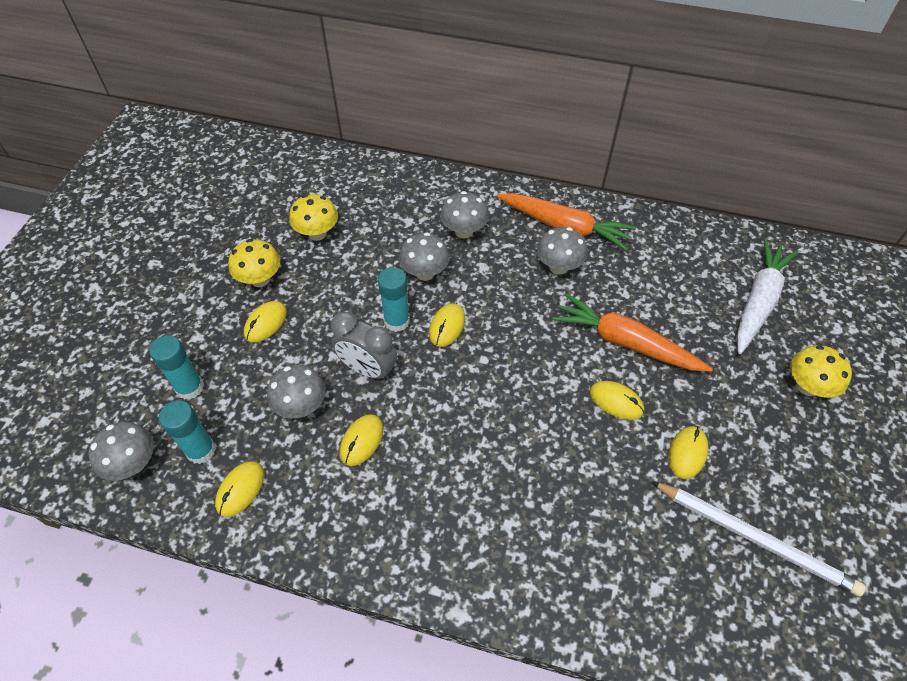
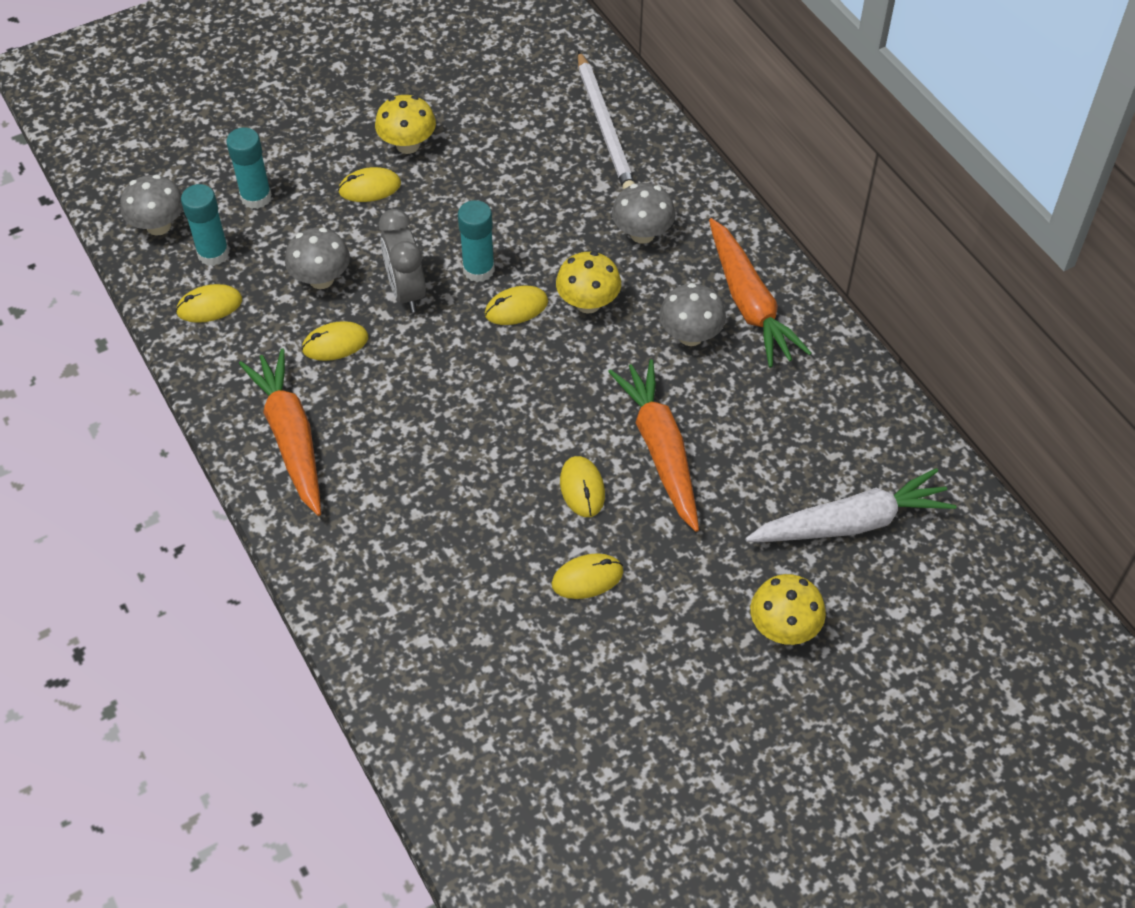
camera: 45 degrees right, 0 degrees up
yellow mushroom [289,194,338,241] -> yellow mushroom moved to [556,251,621,314]
grey mushroom [399,232,450,281] -> none
white pencil [651,481,866,597] -> white pencil moved to [578,51,635,190]
none -> orange carrot [239,349,321,516]

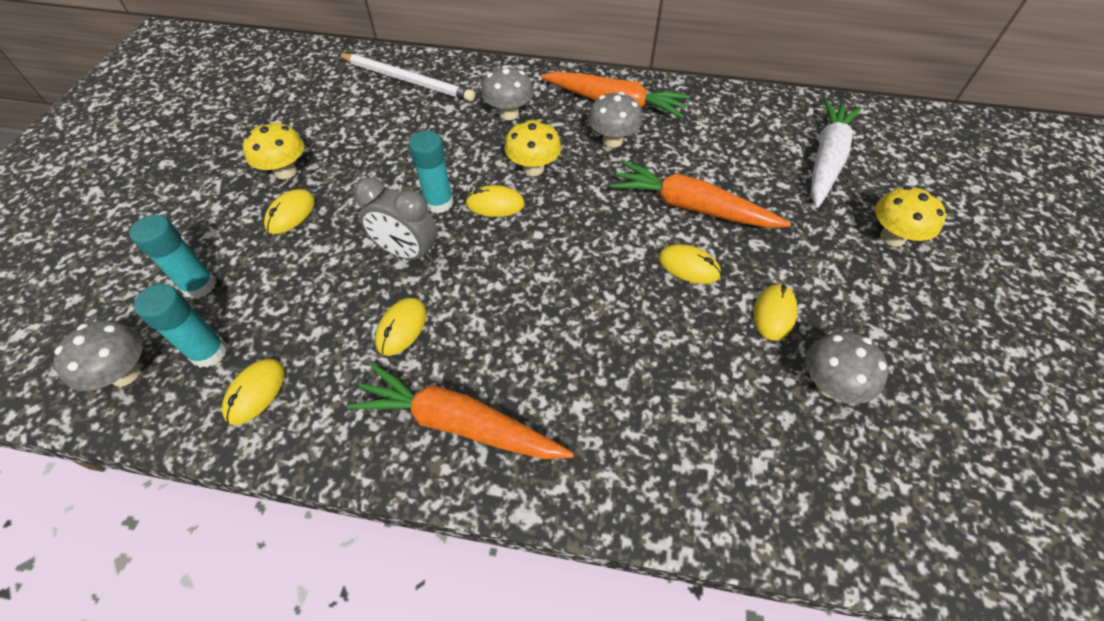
camera: 50 degrees left, 0 degrees up
grey mushroom [285,228,350,289] -> grey mushroom moved to [806,332,889,404]
yellow mouse [485,286,548,325] -> yellow mouse turned 75 degrees clockwise [465,185,525,217]

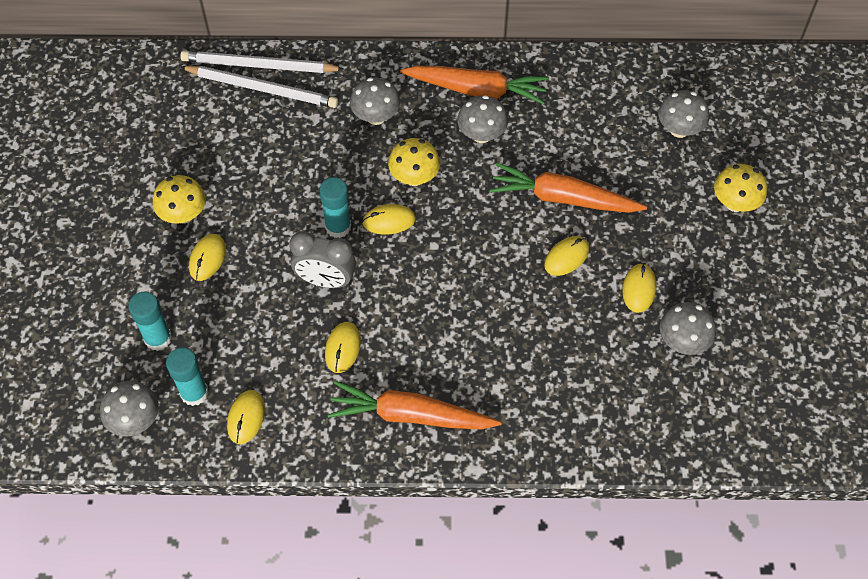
camera: 10 degrees left, 5 degrees up
yellow mouse [658,244,721,284] -> yellow mouse turned 60 degrees counterclockwise [544,236,589,276]
white carrot [811,99,861,208] -> grey mushroom [658,90,709,138]
none -> white pencil [180,51,344,73]

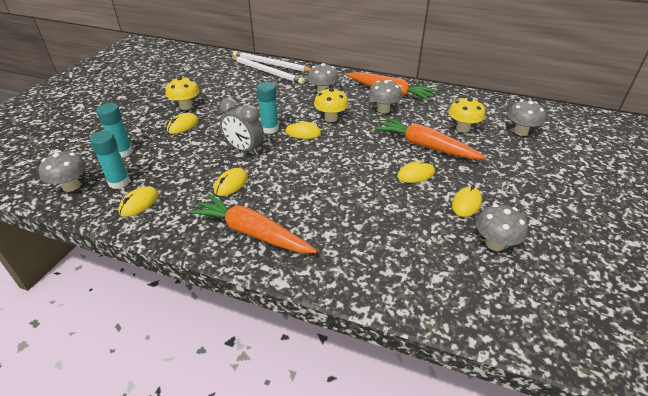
camera: 20 degrees right, 20 degrees down
yellow mushroom [714,164,767,212] -> yellow mushroom moved to [448,97,485,133]

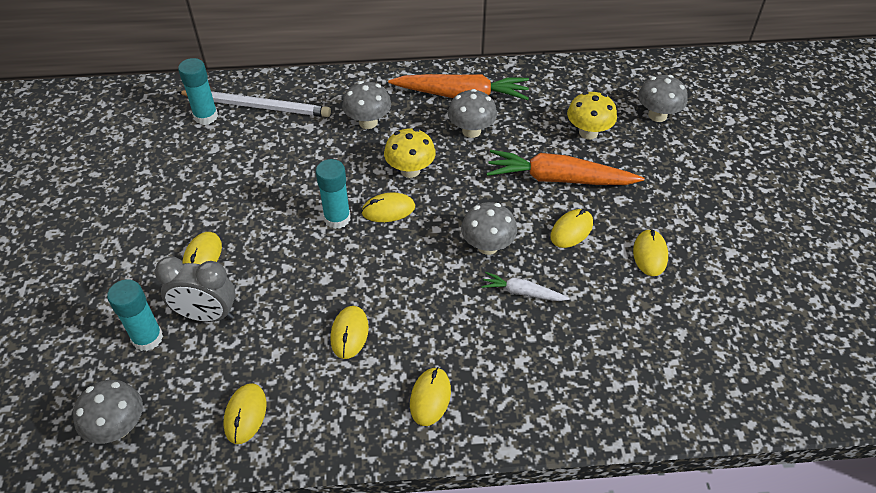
camera: 25 degrees left, 10 degrees up
turquoise glue stick [90,131,130,189] -> turquoise glue stick moved to [178,58,218,125]
yellow mushroom [165,76,200,110] -> none
orange carrot [189,194,317,253] -> yellow mouse [410,367,451,426]
grey clock [220,98,264,155] -> grey clock moved to [155,256,236,322]
white pencil [233,51,311,72] -> none
grey mushroom [476,204,528,251] -> grey mushroom moved to [461,202,517,255]
none -> white carrot [481,272,570,301]

